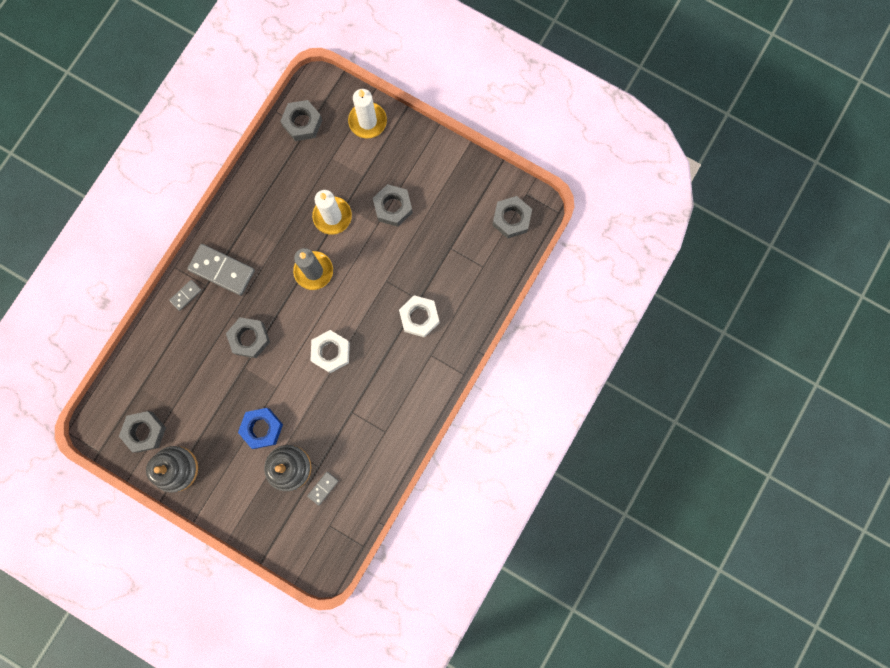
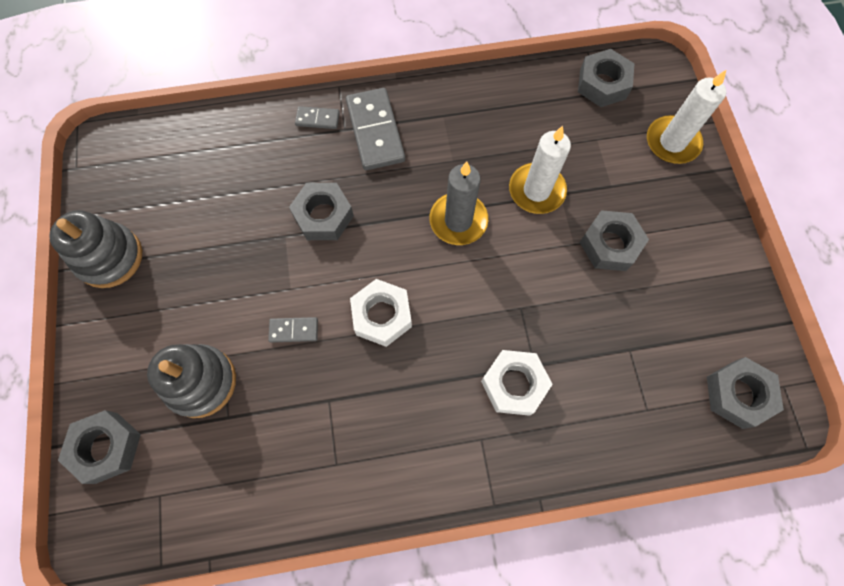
camera: 50 degrees right, 10 degrees down
grey nut [119,411,166,453] -> grey nut moved to [58,410,141,484]
blue nut [238,408,283,449] -> none
grey domino [307,471,339,506] -> grey domino moved to [268,317,318,343]

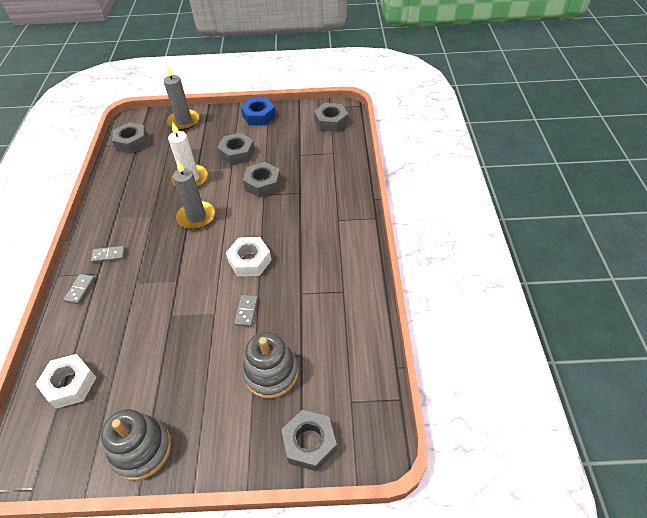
camera: 80 degrees left, 20 degrees down
grey nut [289,183,354,240] -> grey nut moved to [243,162,281,198]
grey domino [346,88,405,170] -> grey domino [91,246,125,263], size x0.50
white nut [481,350,553,416] -> white nut moved to [35,354,97,409]
white candle [647,69,727,164] -> grey candle [164,65,200,130]
none -> blue nut [241,98,276,125]

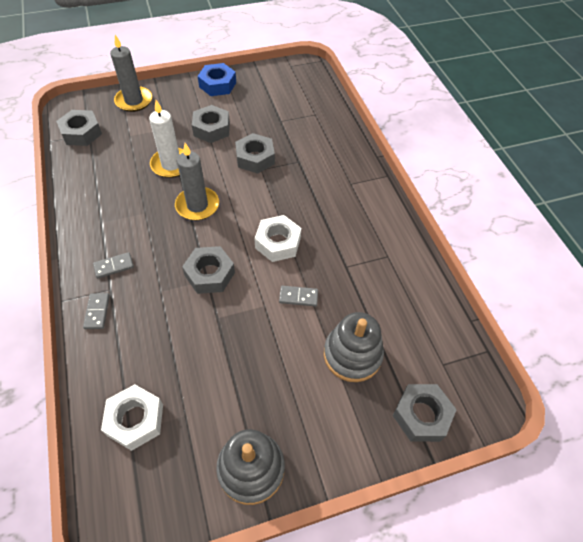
camera: 20 degrees left, 5 degrees up
grey domino [234,295,258,327] -> grey domino turned 75 degrees counterclockwise [279,286,318,306]
grey nut [314,103,348,132] -> grey nut moved to [182,246,235,294]

